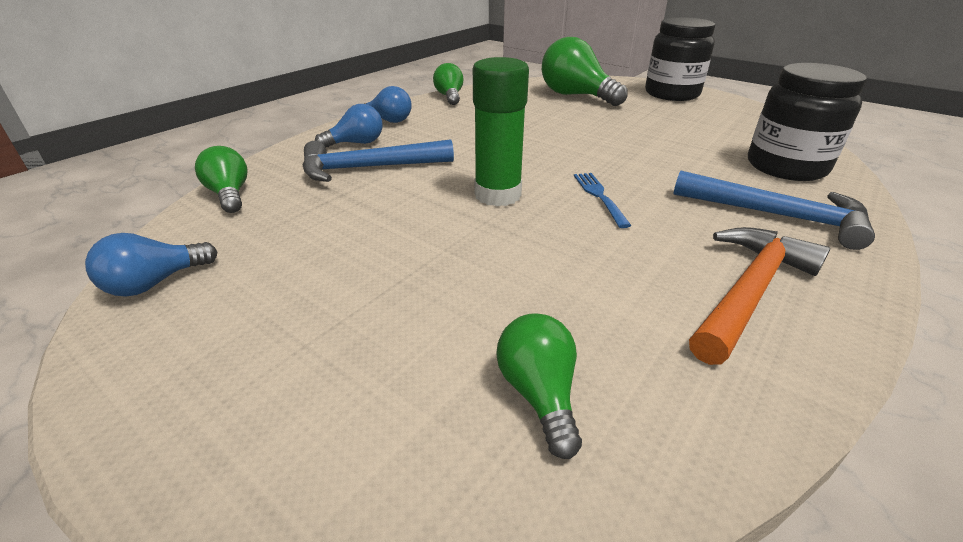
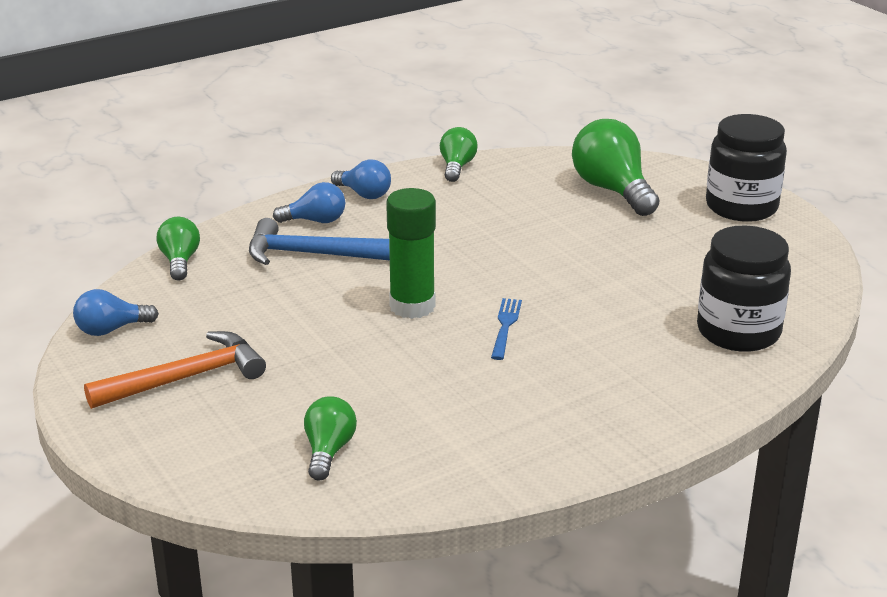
camera: 20 degrees right, 5 degrees down
blue hammer [673,171,875,250] -> none
orange hammer [689,227,830,365] -> orange hammer moved to [84,331,266,409]

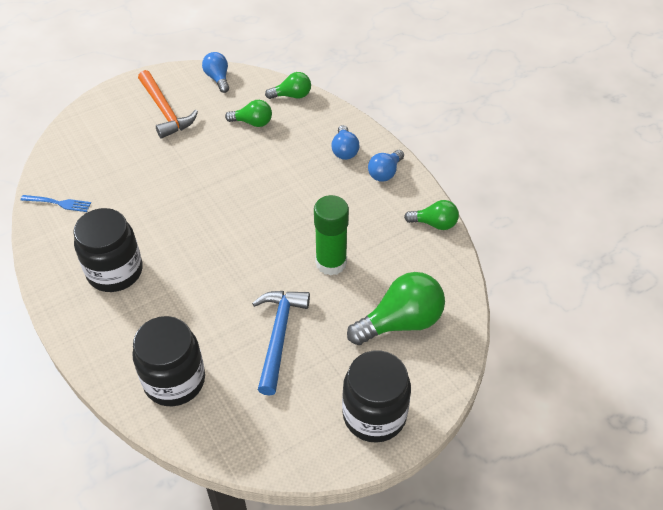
camera: 90 degrees right, 20 degrees up
blue hammer [249,218,390,265] -> blue hammer moved to [252,291,310,395]
green light bulb [304,396,357,480] -> green light bulb moved to [225,100,272,127]
green glue stick [386,188,436,319] -> green glue stick moved to [314,195,349,275]
blue fork [491,298,522,360] -> blue fork moved to [20,195,91,212]
none -> black jar [73,208,143,292]

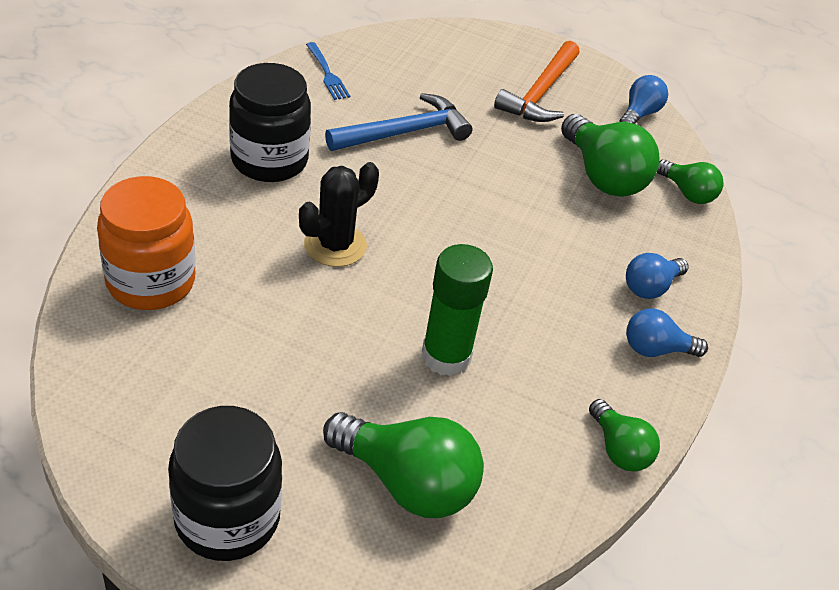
camera: 50 degrees right, 5 degrees down
black jar [132,316,205,406] -> orange jar [97,176,195,310]
green light bulb [225,100,272,127] -> green light bulb [561,114,660,197], size x1.75
blue hammer [252,291,310,395] -> blue hammer moved to [325,93,473,151]
none -> black cactus [299,162,379,267]

